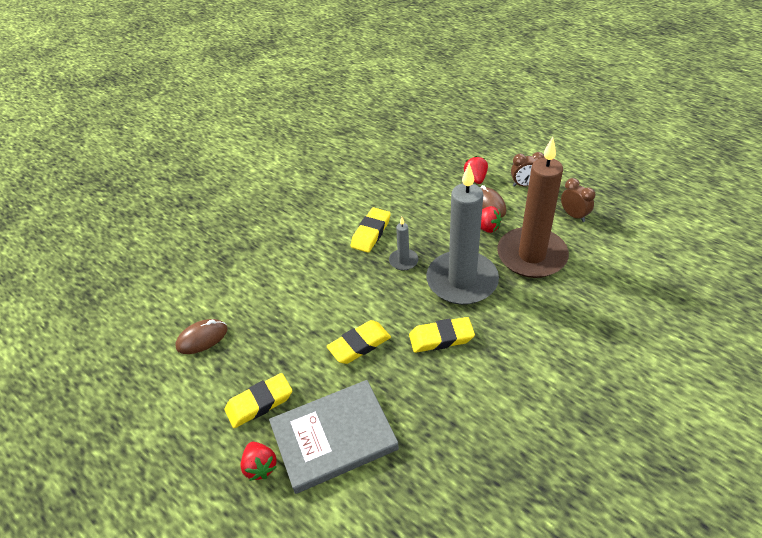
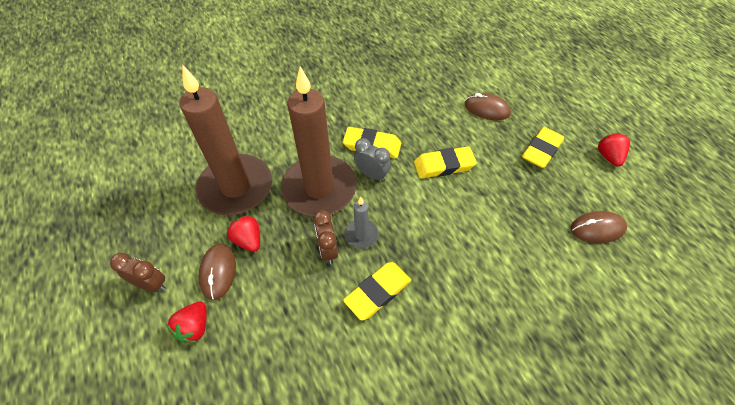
camera: 160 degrees left, 10 degrees up
yellow eraser [224,373,292,428] -> yellow eraser turned 45 degrees counterclockwise [522,127,564,168]
red strawberry [241,442,277,481] -> red strawberry moved to [598,133,630,167]
grey book [269,380,399,494] -> brown mouse [465,93,511,120]
grey candle [426,163,499,305] -> brown candle [281,66,357,216]
brown clock [561,178,595,222] -> brown clock moved to [313,210,338,264]
none -> grey clock [354,138,391,182]

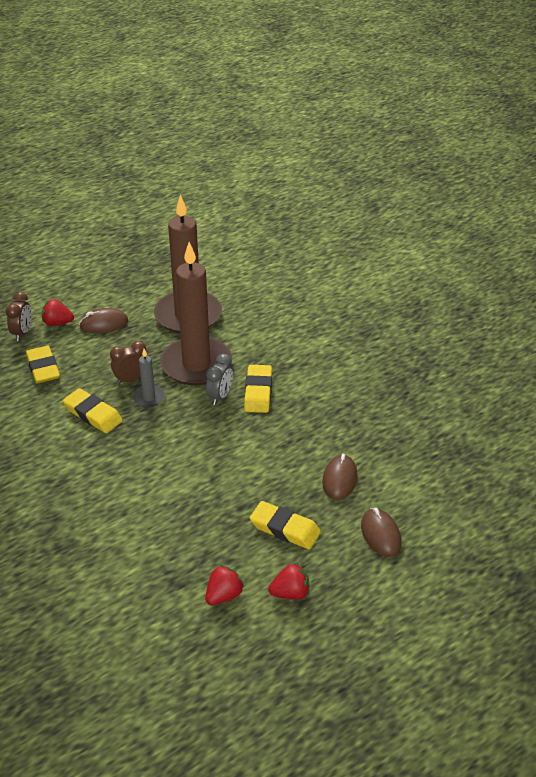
camera: 80 degrees right, 15 degrees down
brown clock [110,253,166,292] -> brown clock moved to [6,292,31,341]
red strawberry [227,215,260,252] -> red strawberry moved to [205,565,244,605]
yellow eraser [414,146,477,179] -> yellow eraser moved to [26,346,60,383]
brown mouse [571,211,627,243] -> brown mouse moved to [361,508,402,557]

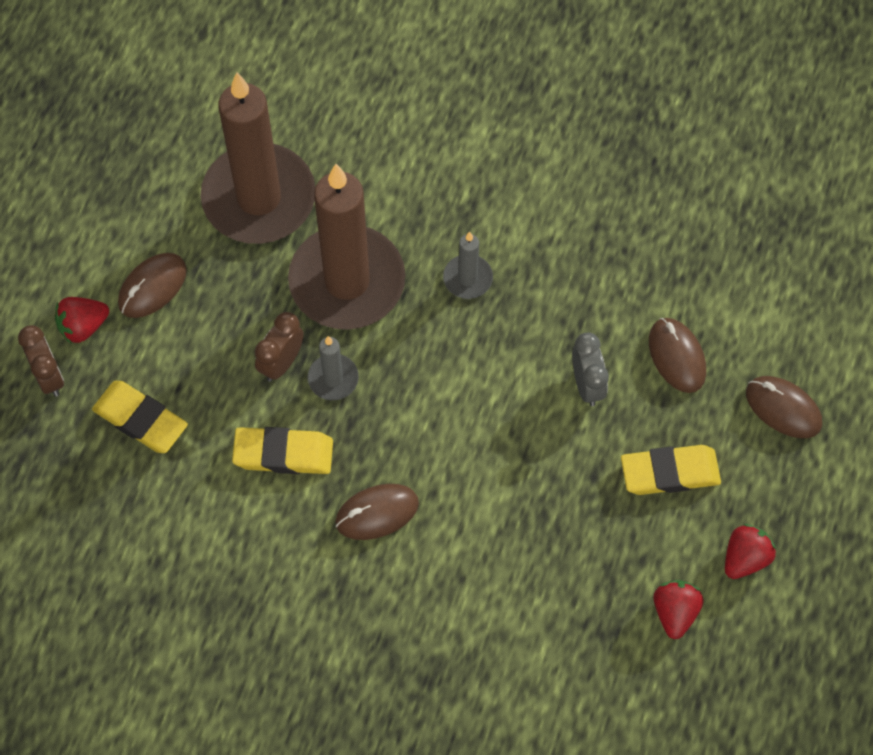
camera: 35 degrees left, 25 degrees up
grey clock [206,354,233,405] -> grey clock moved to [572,332,609,406]
yellow eraser [244,365,272,413] -> grey candle [443,232,493,299]
none -> brown mouse [335,484,419,540]

